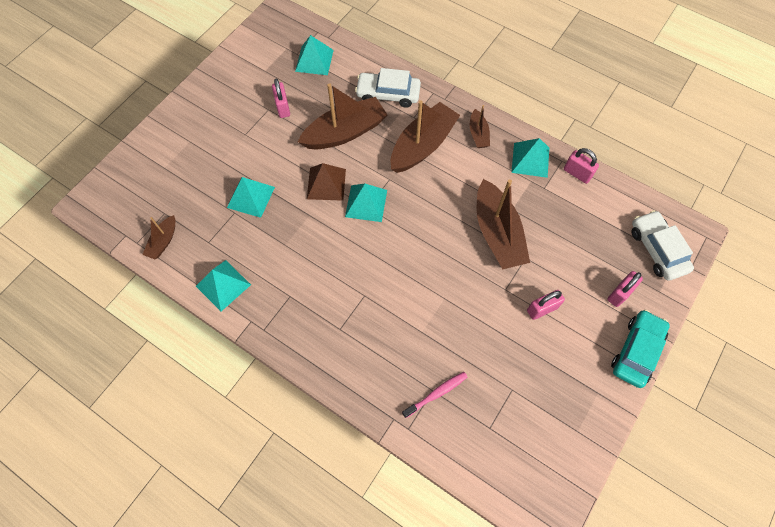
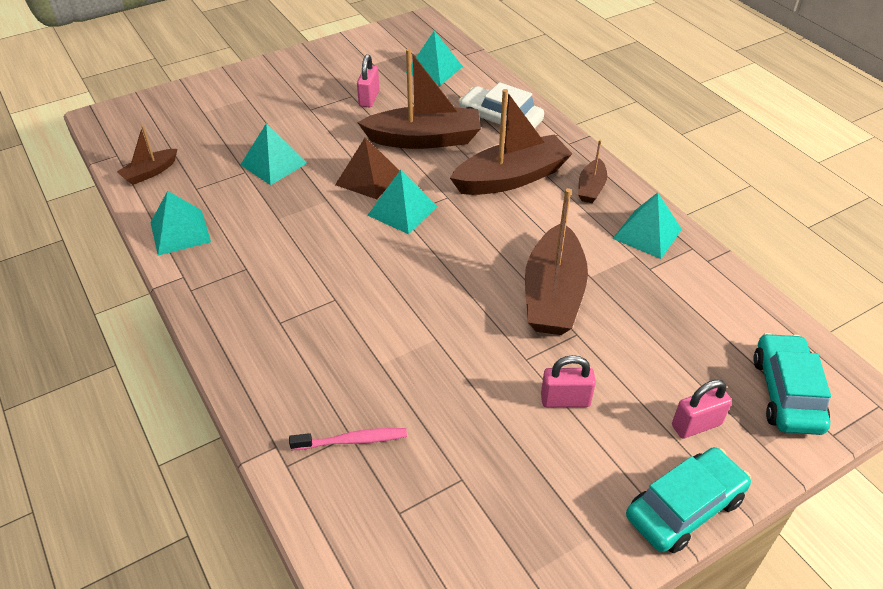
camera: 25 degrees right, 20 degrees down
pink padlock [564,148,599,184] -> none
white car [632,210,694,281] -> turquoise car [753,333,831,435]

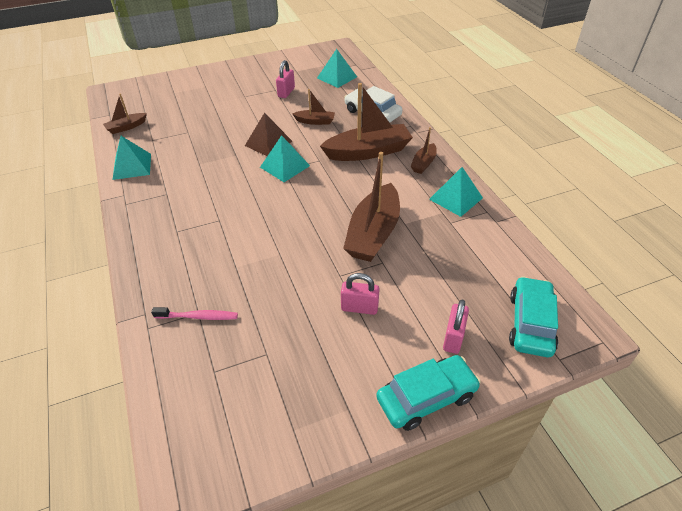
camera: 10 degrees right, 0 degrees up
turquoise pyramid [240,123,307,185] -> none
brown boat [357,49,481,149] -> brown boat [292,89,335,125], size x0.50
pink padlock [672,379,732,438] -> pink padlock turned 60 degrees counterclockwise [443,300,469,354]

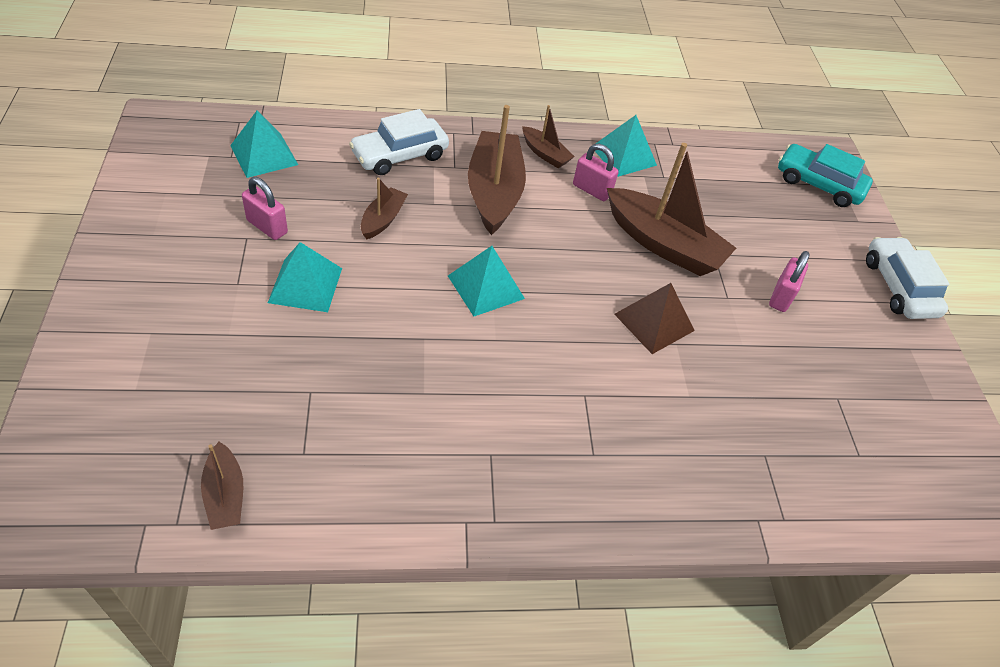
camera: 80 degrees left, 5 degrees up
turquoise pyramid [112,136,151,180] -> turquoise pyramid moved to [268,242,342,312]
pink toothbrush [151,307,238,320] -> none
brown pyramid [245,113,292,156] -> brown pyramid moved to [614,283,695,354]
turquoise car [376,355,481,431] -> white car [866,237,949,319]
pink padlock [443,300,469,354] -> pink padlock moved to [573,144,619,201]

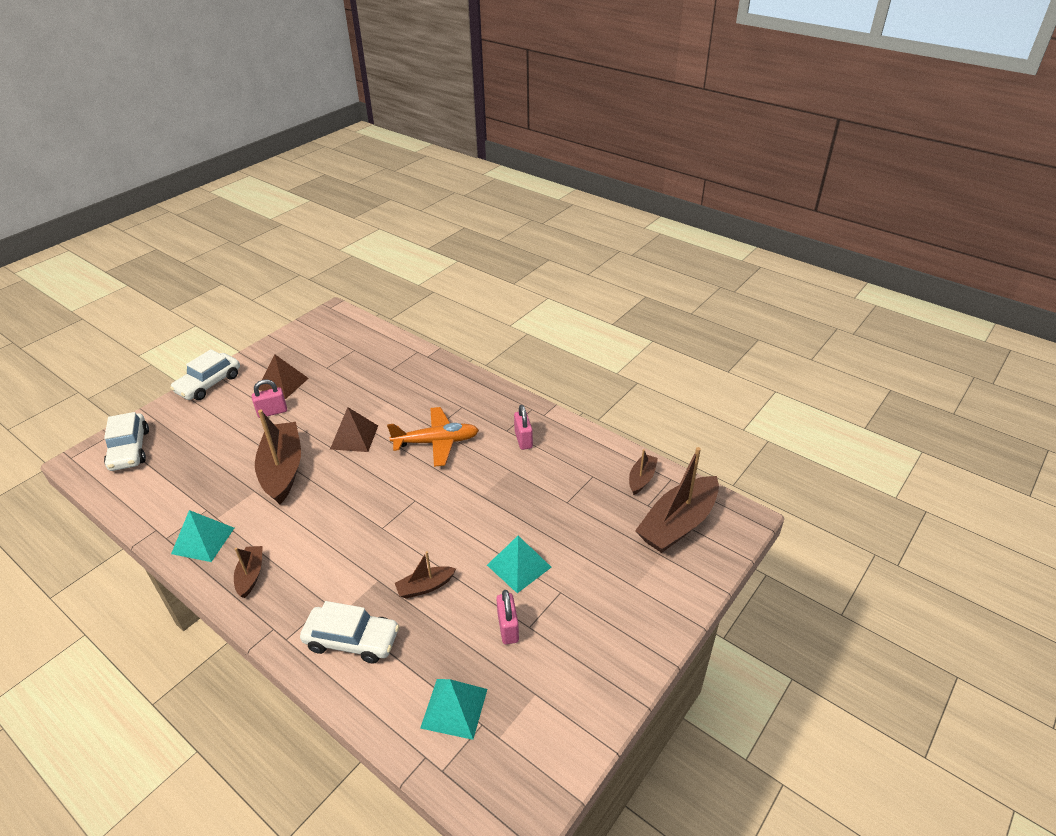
camera: 130 degrees left, 10 degrees down
turquoise pyramid [448,246,525,316] -> none
brown boat [468,105,526,235] -> brown boat moved to [635,447,719,553]
pink padlock [573,144,619,201] -> pink padlock moved to [514,405,533,450]
turquoise car [778,144,873,207] -> white car [104,412,149,471]
none -> brown pyramid [259,354,309,399]
none -> orange plane [387,407,479,467]

